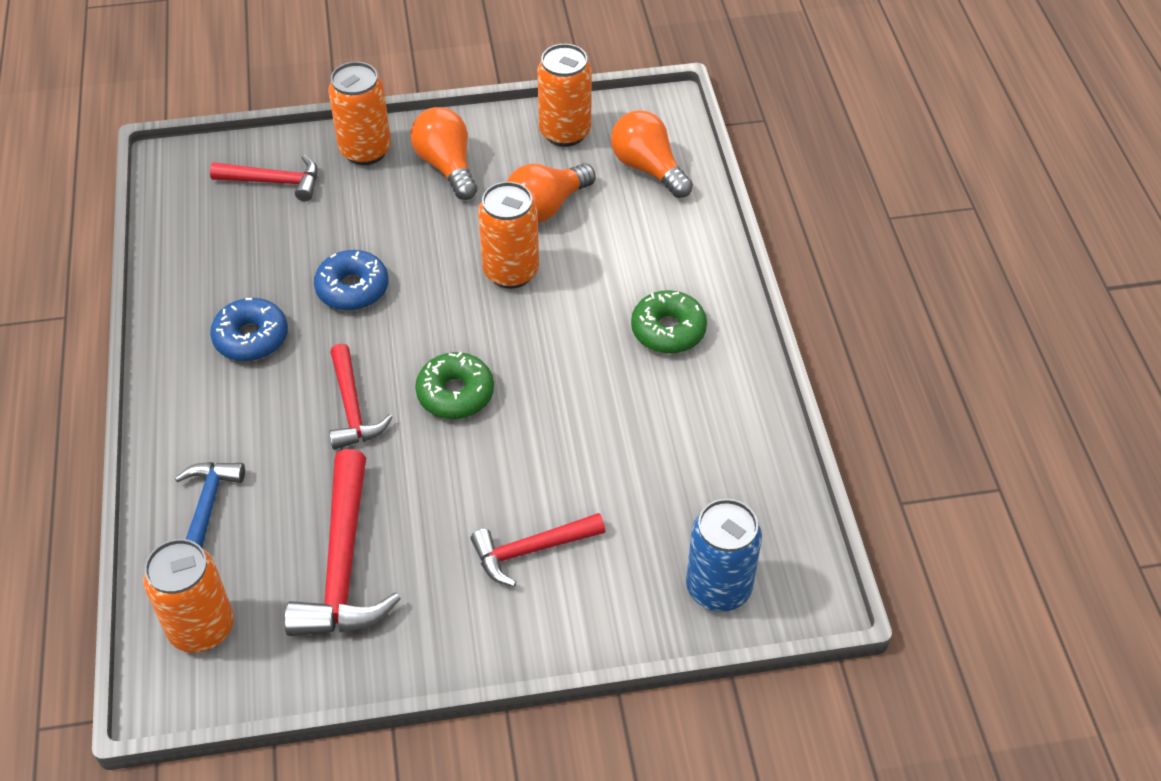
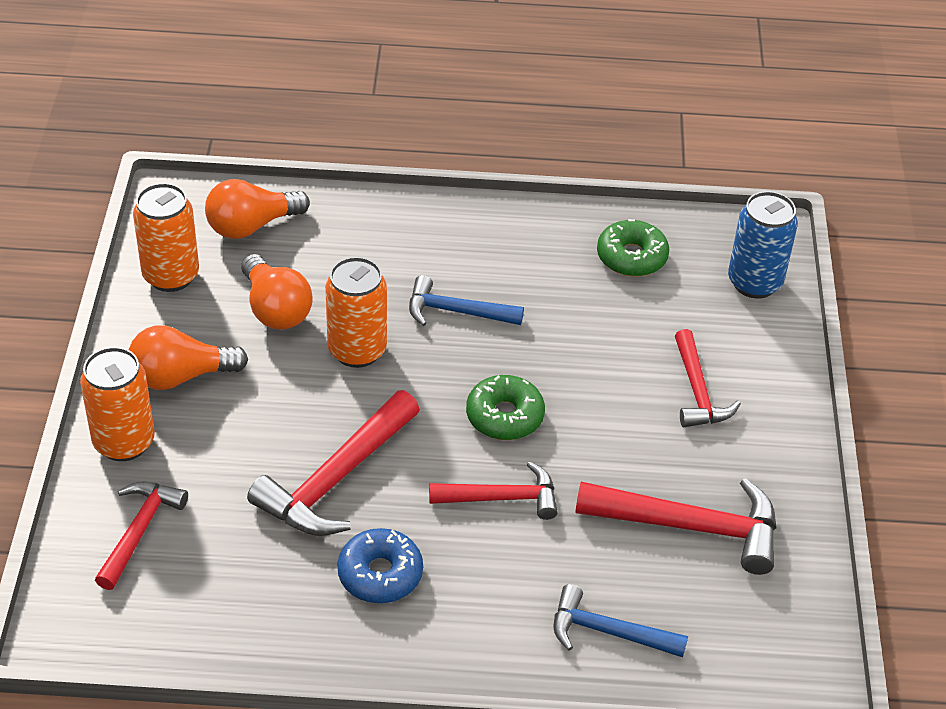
camera: 80 degrees left, 5 degrees down
orange can [143,539,234,652] -> none
blue donut [314,250,388,311] -> red hammer [247,390,420,536]
green donut [631,290,707,354] -> green donut moved to [597,219,669,277]
none -> blue hammer [409,275,524,326]

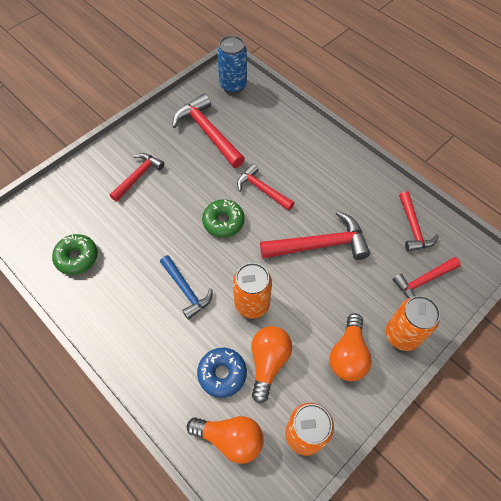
camera: 135 degrees left, 15 degrees up
orange light bulb [129,325,248,390] -> orange light bulb turned 75 degrees clockwise [329,313,372,381]
blue donut [337,528,423,603] -> blue donut moved to [197,348,247,398]
blue hammer [553,584,688,657] -> none
blue can [728,191,798,299] -> blue can moved to [217,35,247,93]
none -> red hammer [399,191,439,252]

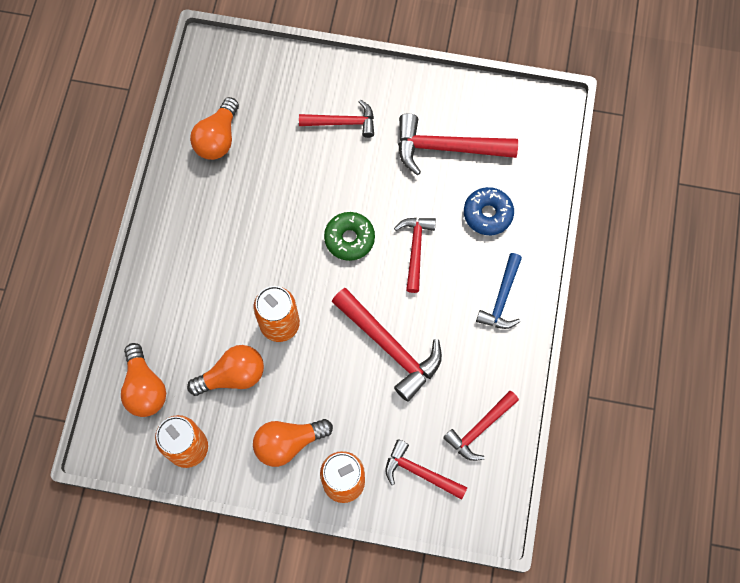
camera: 55 degrees right, 10 degrees up
green donut [52,234,98,275] -> orange light bulb [190,97,239,160]
blue hammer [160,255,213,320] -> blue hammer moved to [476,253,522,329]
red hammer [172,94,245,168] -> red hammer turned 105 degrees counterclockwise [398,114,518,175]
blue donut [197,348,247,398] -> blue donut moved to [464,187,514,235]
blue can [217,35,247,93] -> none

